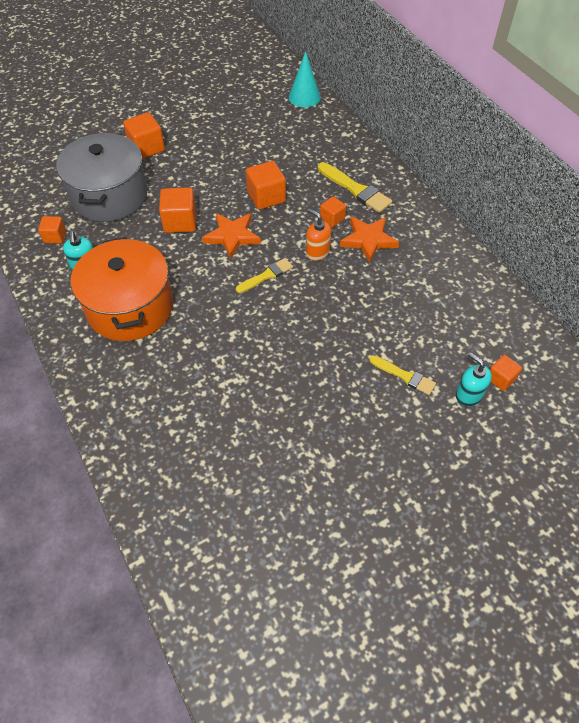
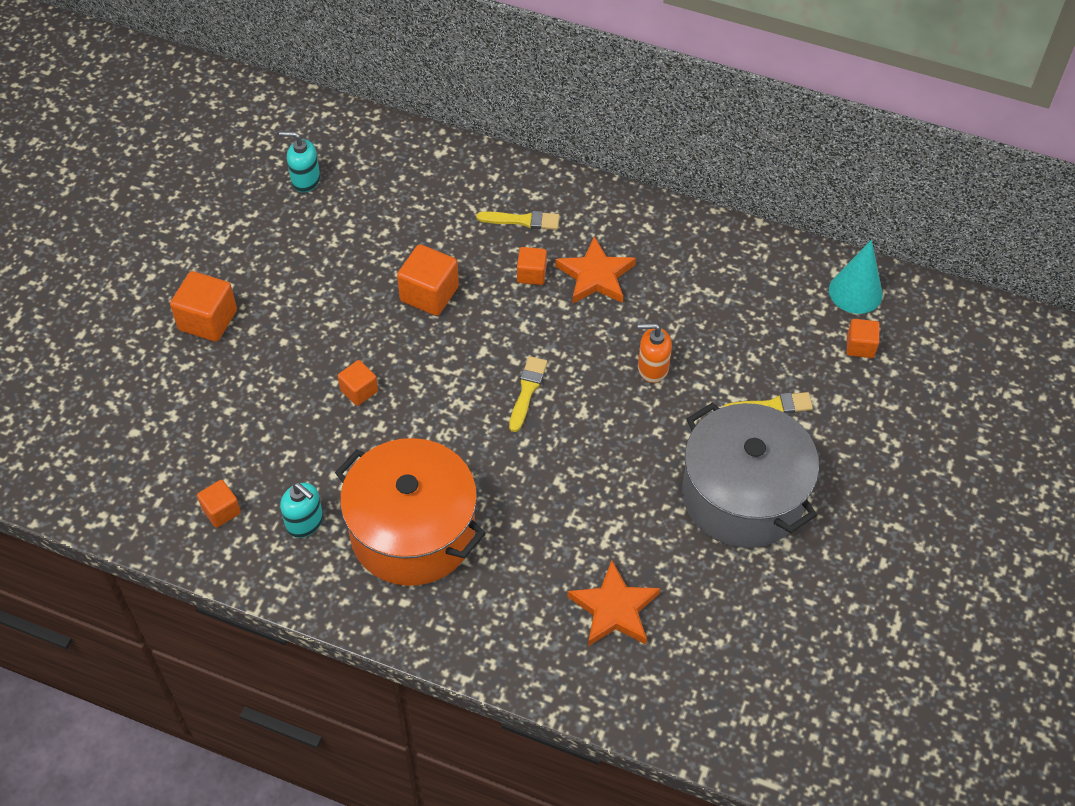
camera: 40 degrees left, 0 degrees up
grey pot [56,133,148,222] -> grey pot moved to [682,402,819,548]
orange cube [159,187,196,233] -> orange cube [338,360,378,406], size x0.60
orange star [202,213,261,259] -> orange star moved to [567,561,660,646]
turquoise cone [289,51,321,107] -> turquoise cone moved to [829,240,883,314]
orange soap dispenser [306,208,331,261] -> orange soap dispenser moved to [638,323,672,383]
yellow brush [318,162,392,213] -> yellow brush [476,211,560,230], size x0.64
turquoise soap dispenser [456,352,492,407] -> turquoise soap dispenser moved to [279,131,320,193]

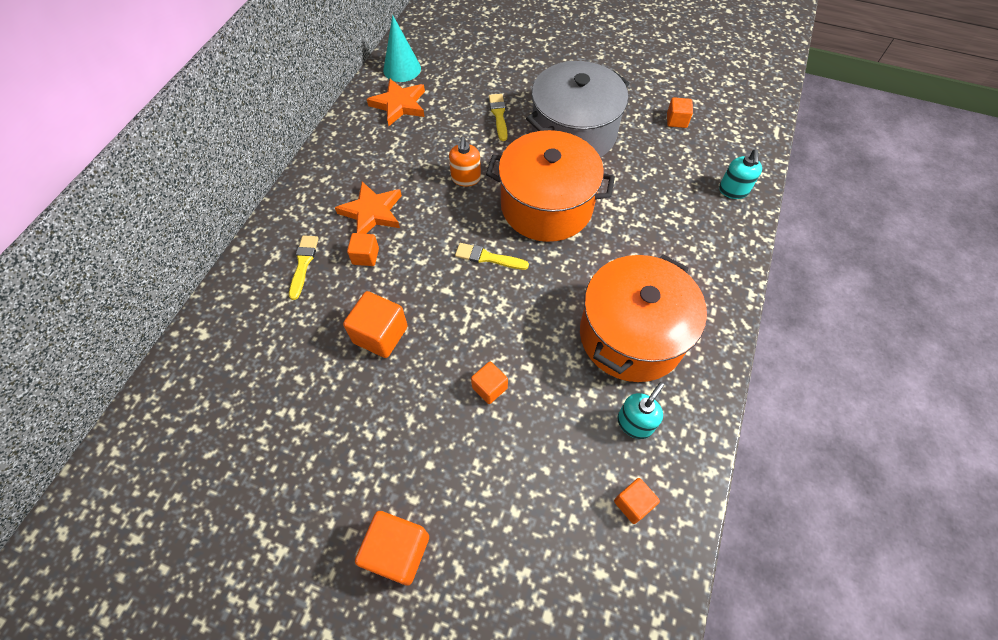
camera: 90 degrees left, 5 degrees up
turquoise soap dispenser [279,131,320,193] -> turquoise soap dispenser moved to [719,149,762,199]
orange star [567,561,660,646] -> orange star moved to [367,79,425,126]
orange cube [847,319,880,358] -> orange cube moved to [667,97,693,128]
none -> orange pot [486,130,615,242]

